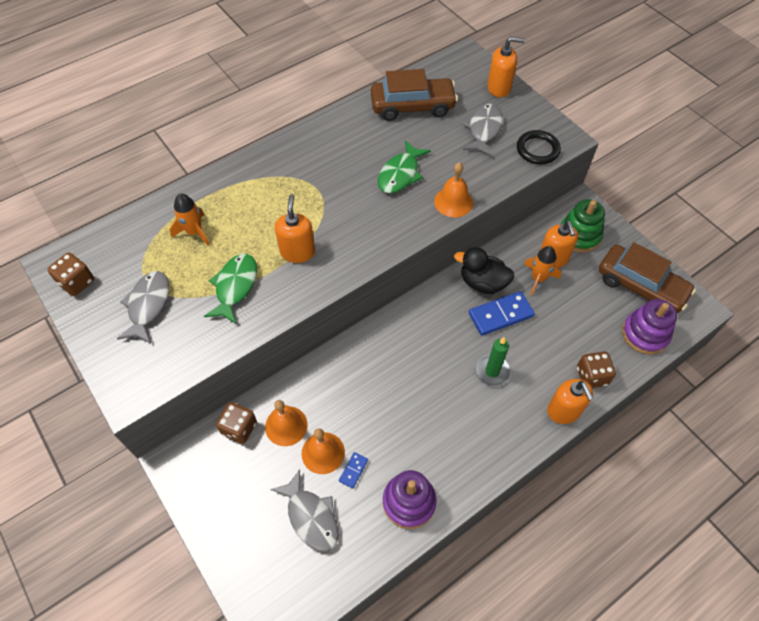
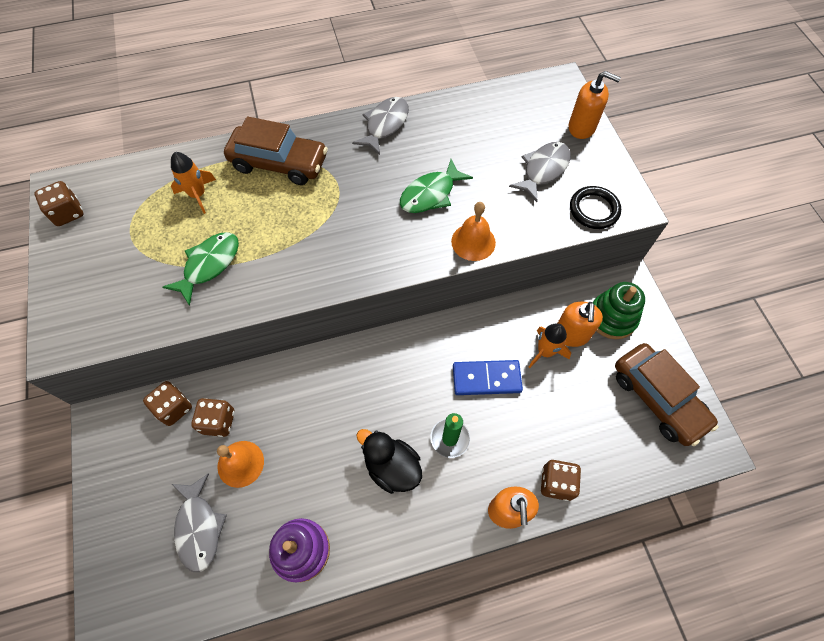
camera: 20 degrees right, 5 degrees up
grey fish [117,271,169,343] -> grey fish moved to [352,97,409,155]
orange bell [265,400,308,446] -> brown dice [191,398,235,437]
orange soap dispenser [275,194,315,263] -> none
blue domino [339,452,368,489] -> none
brown car [371,69,458,121] -> brown car moved to [224,117,328,185]
black duck [454,247,514,294] -> black duck moved to [356,429,422,494]
purple stacking toy [622,299,677,354] -> none

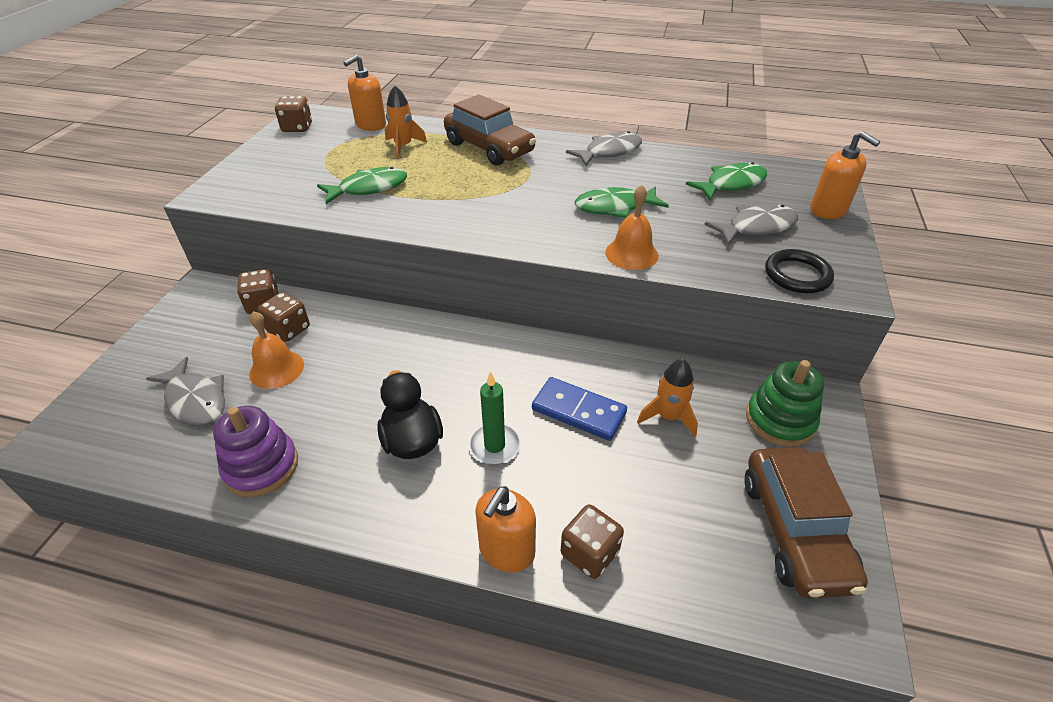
camera: 30 degrees right, 20 degrees down
grey fish [172,473,227,572] -> grey fish turned 60 degrees counterclockwise [146,357,225,426]
orange soap dispenser [558,302,603,347] -> orange soap dispenser moved to [343,55,386,131]
none -> green fish [686,162,767,200]

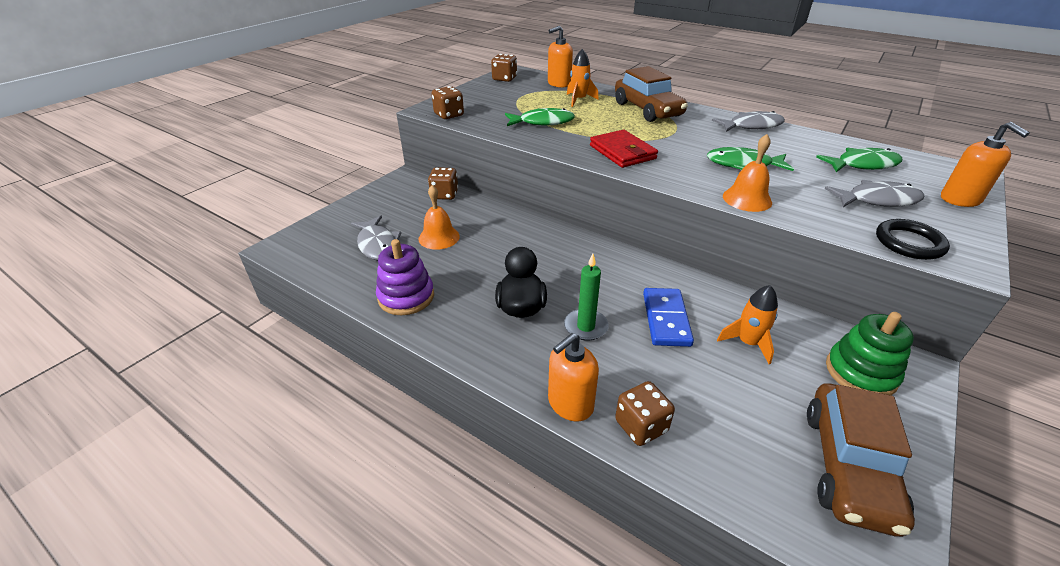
camera: 20 degrees right, 5 degrees down
brown dice [258,292,310,342] -> brown dice moved to [432,86,464,119]
blue domino [532,377,627,441] -> blue domino turned 45 degrees clockwise [643,288,694,347]
none -> red wallet [590,130,658,168]

